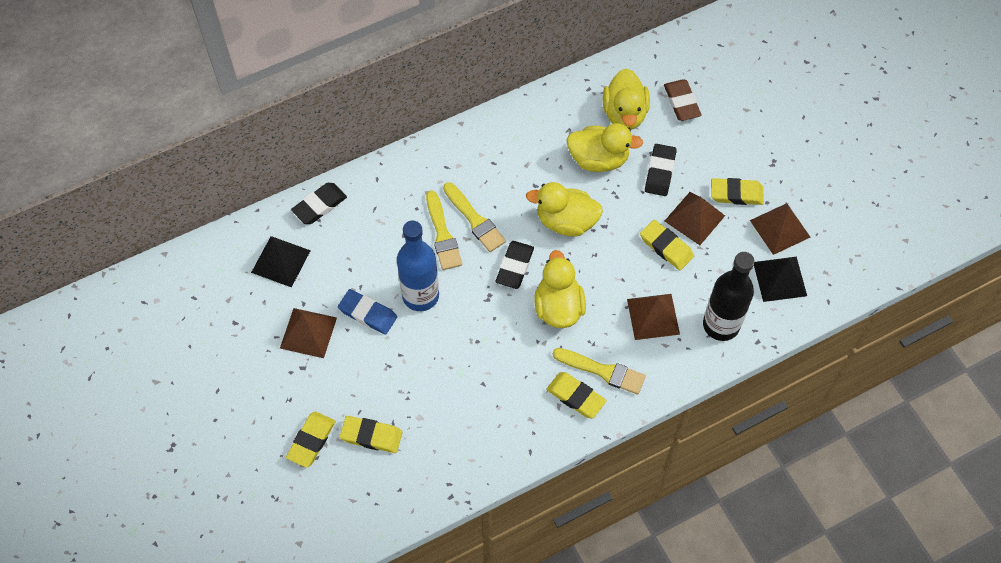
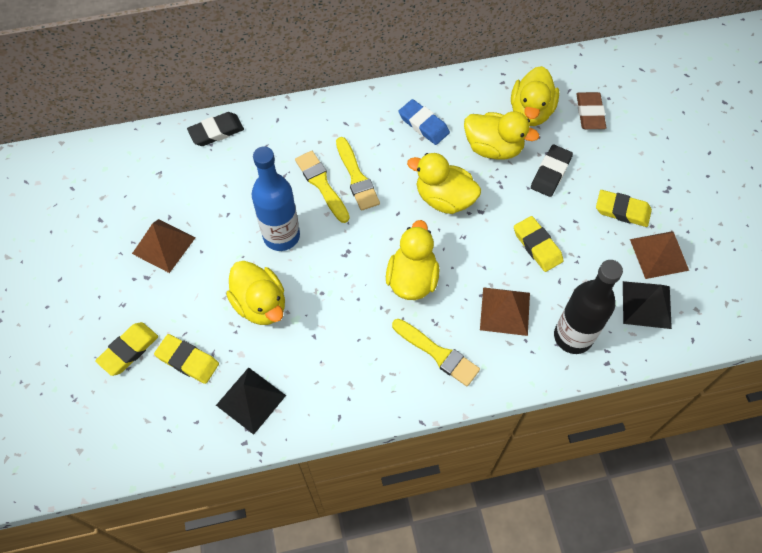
camera: 15 degrees right, 0 degrees up
black pyramid [251,236,311,288] -> black pyramid moved to [216,367,286,435]
blue eraser [338,289,397,335] -> blue eraser moved to [399,99,450,145]
yellow brush [426,190,462,270] -> yellow brush turned 150 degrees clockwise [295,151,350,223]
black eraser [496,241,534,289] -> none
yellow eraser [546,372,607,418] -> none
brown pyramid [665,192,725,245] -> none
none -> yellow duck [226,261,285,325]

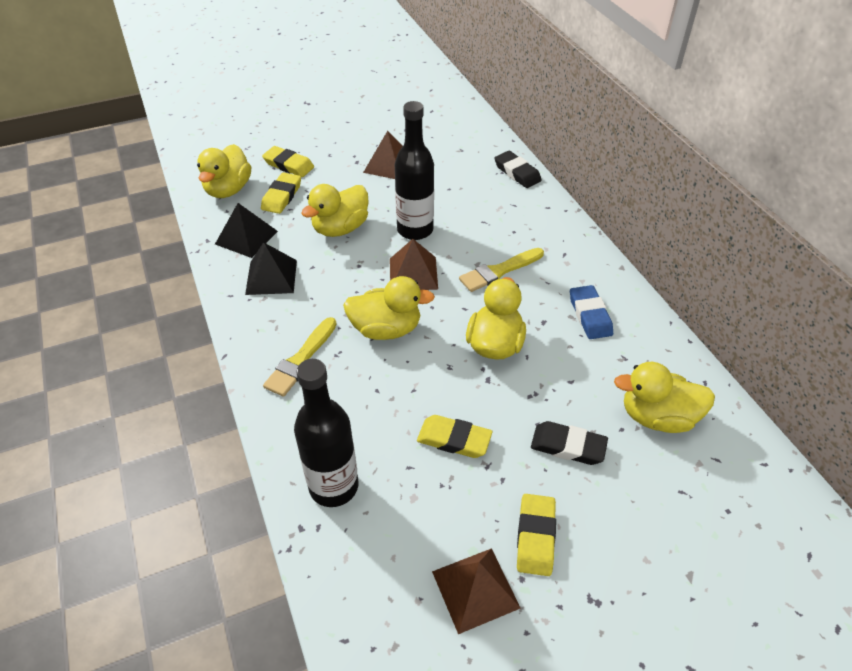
camera: 80 degrees right, 15 degrees down
blue bottle [251,147,300,251] -> black bottle [395,101,434,240]
yellow brush [295,151,350,223] -> none
blue eraser [399,99,450,145] -> blue eraser turned 45 degrees counterclockwise [570,285,613,339]
yellow duck [464,111,539,160] -> yellow duck moved to [197,144,251,198]
brown pyramid [480,287,530,336] -> brown pyramid moved to [390,239,438,290]
yellow eraser [514,216,563,272] -> yellow eraser turned 60 degrees clockwise [417,415,492,458]
brown eraser [576,92,607,129] -> none
black pyramid [623,281,672,329] -> black pyramid moved to [245,242,297,295]

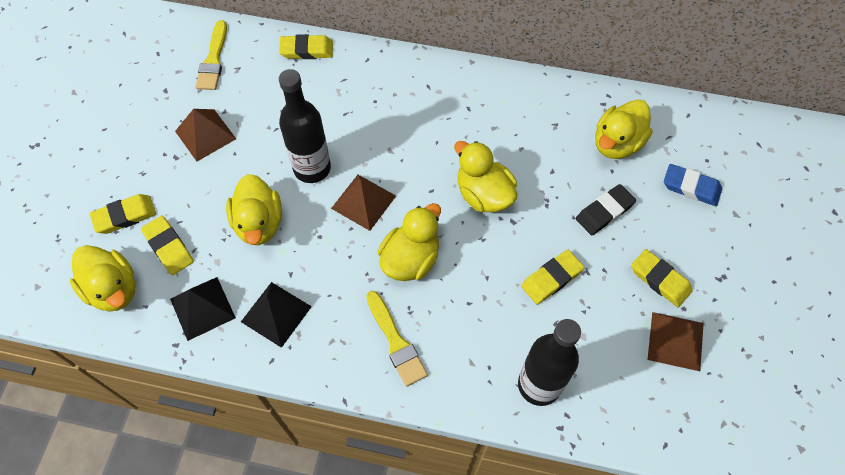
camera: 55 degrees left, 15 degrees up
yellow brush [459,248,544,292] -> yellow brush moved to [195,20,227,90]
black eraser [494,151,542,188] -> yellow eraser [279,34,333,59]
blue eraser [570,285,613,339] -> blue eraser moved to [664,164,722,206]

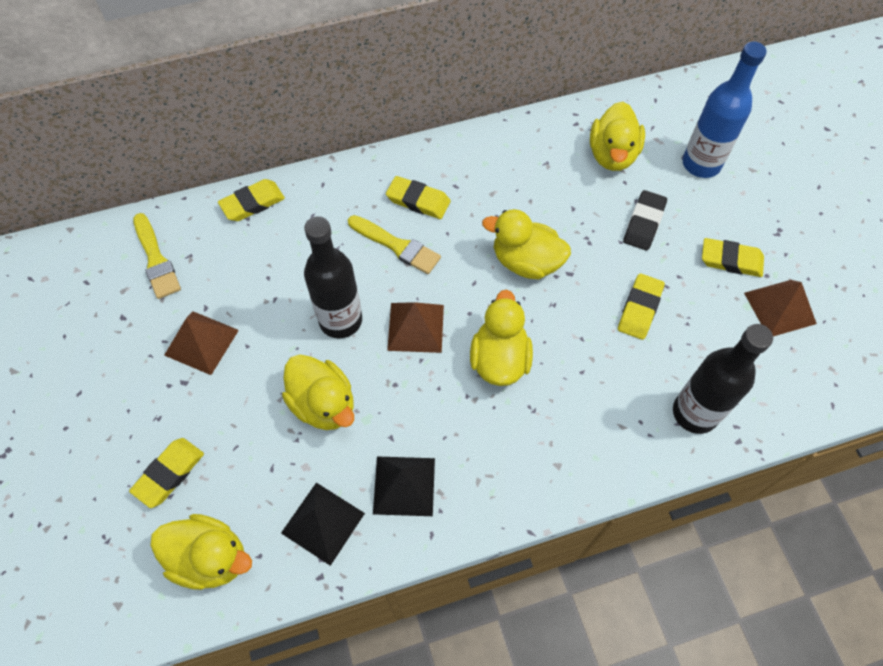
camera: 30 degrees left, 0 degrees up
yellow eraser [141,216,194,275] -> yellow eraser moved to [386,176,451,219]
yellow brush [366,291,428,387] -> yellow brush moved to [348,215,441,274]
blue eraser [664,164,722,206] -> blue bottle [683,41,767,178]

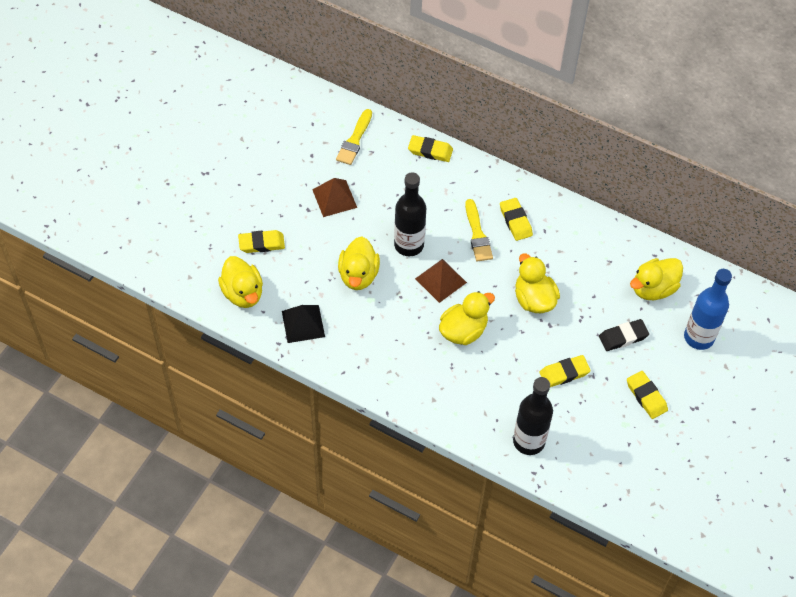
camera: 45 degrees right, 5 degrees down
black pyramid [373,456,435,516] -> none
brown pyramid [744,280,817,336] -> none

